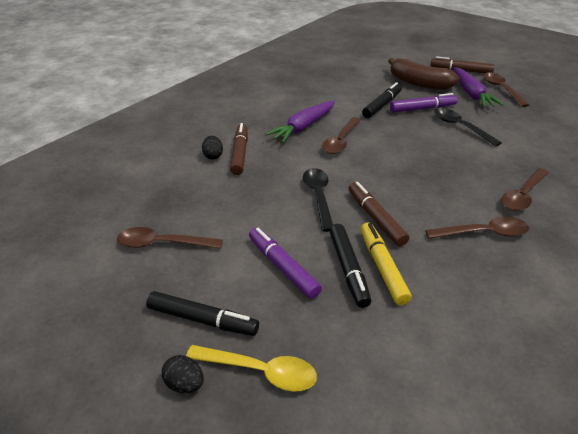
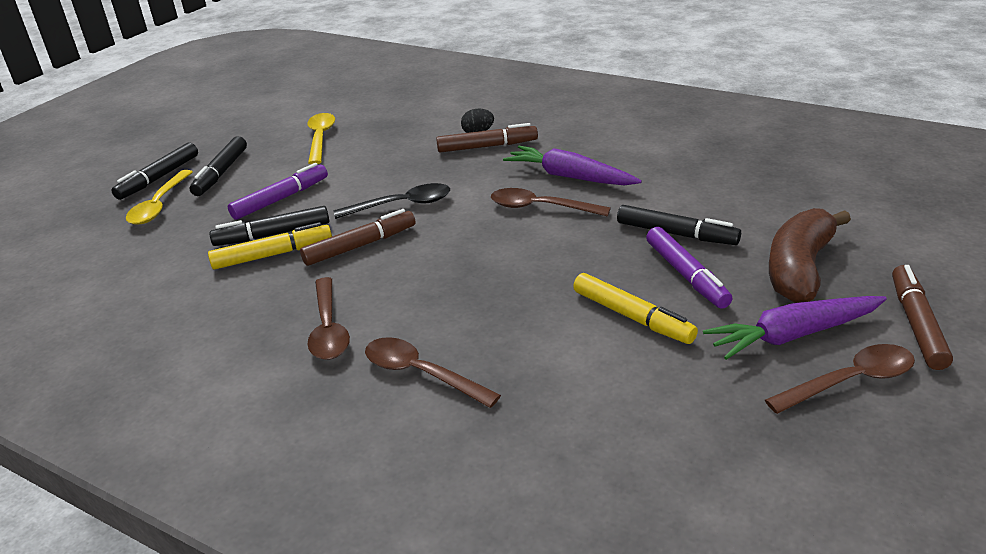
camera: 85 degrees right, 5 degrees down
brown spoon [117,227,223,249] -> yellow spoon [307,113,335,164]
black egg [162,355,204,393] -> black marker [111,143,198,200]
black spoon [435,108,502,146] -> yellow marker [573,273,698,344]

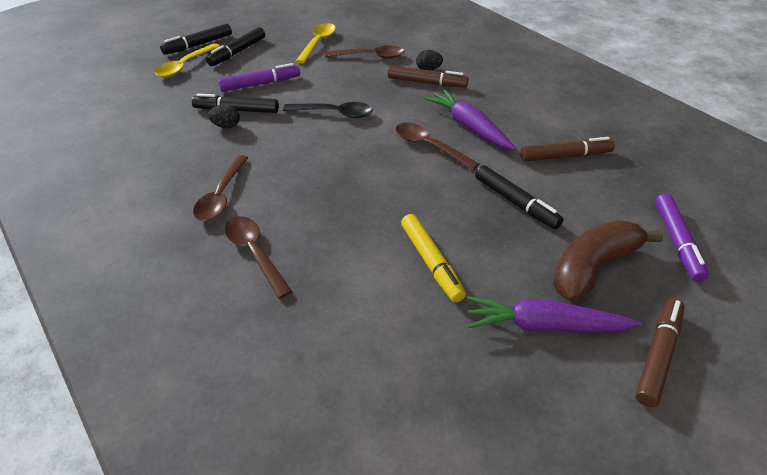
camera: 20 degrees right, 10 degrees up
yellow marker [208,222,332,269] -> black egg [208,105,240,128]
brown marker [300,209,415,266] -> brown marker moved to [520,137,615,162]
purple marker [646,227,732,309] -> purple marker moved to [655,194,709,282]
brown spoon [765,344,915,414] -> brown spoon moved to [325,45,405,59]

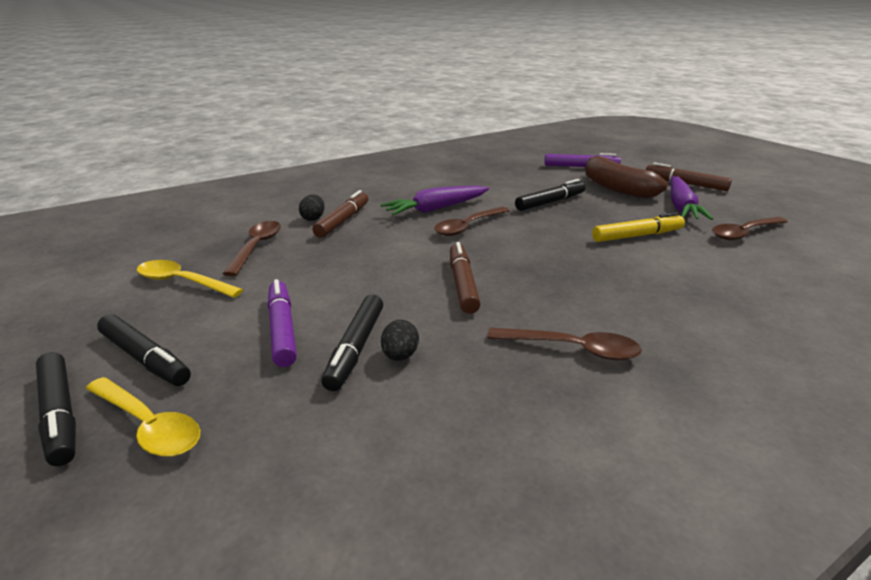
camera: 85 degrees left, 15 degrees down
brown spoon [225,216,293,299] -> brown spoon moved to [712,217,788,240]
black spoon [283,102,373,118] -> none
brown marker [520,137,615,162] -> brown marker moved to [450,242,481,314]

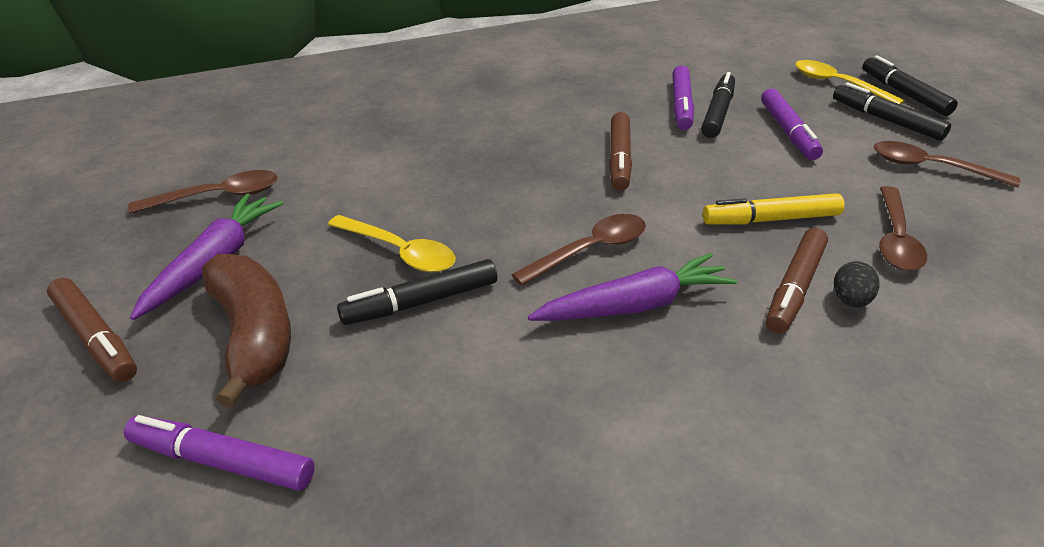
camera: 170 degrees left, 10 degrees up
yellow spoon [137,260,243,298] -> yellow spoon moved to [328,215,455,272]
black egg [381,320,419,361] -> purple marker [672,65,694,130]
brown spoon [487,328,642,360] -> brown spoon moved to [874,141,1020,187]
yellow marker [592,212,685,242] -> yellow marker moved to [703,193,845,225]

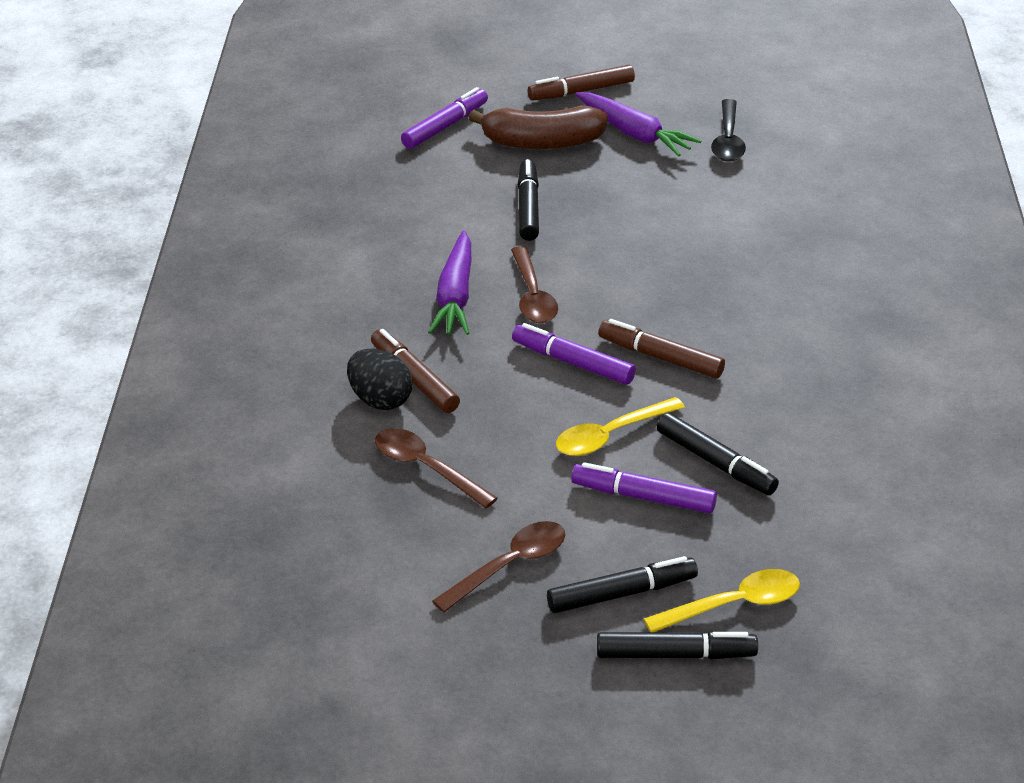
camera: 115 degrees right, 0 degrees up
brown spoon [128,170,278,214] -> black spoon [711,99,746,162]
yellow spoon [328,215,455,272] -> yellow spoon moved to [556,397,685,456]
purple marker [672,65,694,130] -> purple marker moved to [512,323,636,385]
yellow marker [703,193,845,225] -> none
black egg [834,261,879,308] -> black egg [347,349,412,410], size x1.57

